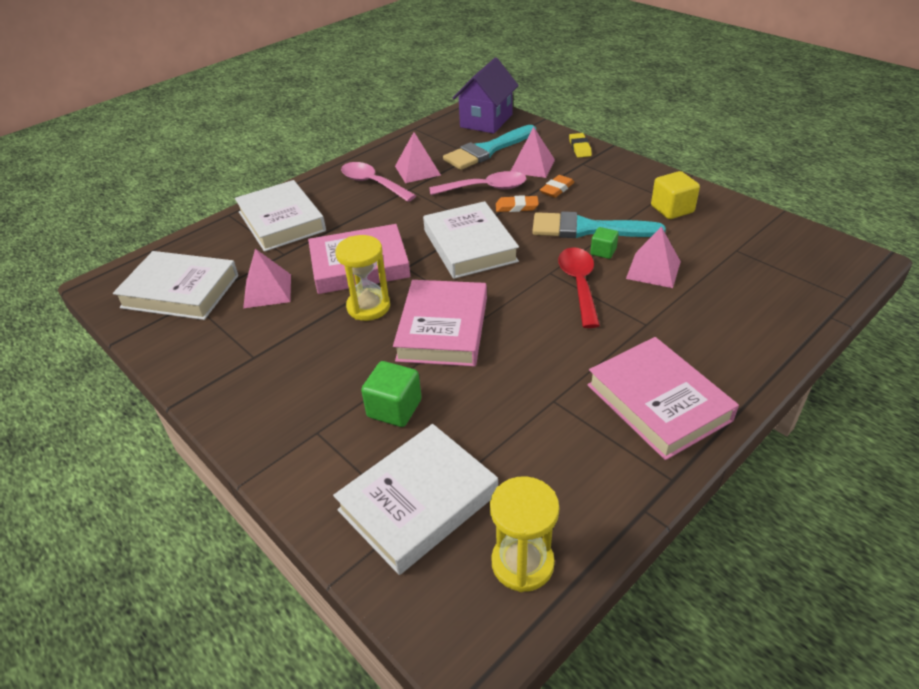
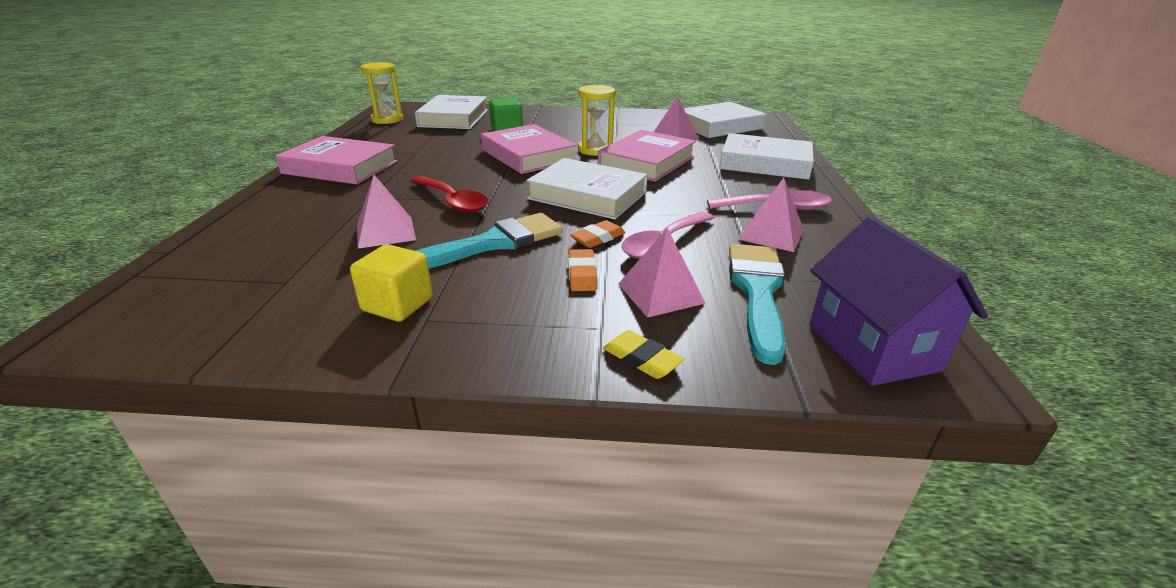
camera: 135 degrees right, 10 degrees down
green cube [590,227,619,259] -> none

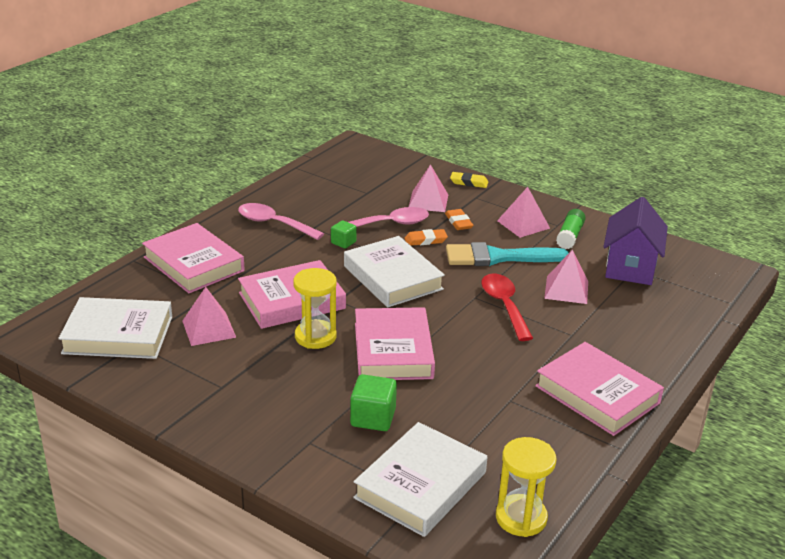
camera: 150 degrees left, 0 degrees up
yellow cube [350,244,433,322] -> green glue stick [556,209,586,249]
orange eraser [568,249,598,291] -> orange eraser turned 45 degrees counterclockwise [445,209,473,230]
yellow eraser [603,330,684,379] -> yellow eraser turned 60 degrees counterclockwise [450,172,488,188]
white book [719,133,814,180] -> pink book [142,223,245,293]
turquoise brush [729,244,786,365] -> none
pink pyramid [738,178,804,252] -> pink pyramid moved to [497,187,550,238]
purple house [809,216,988,386] -> purple house moved to [603,197,668,285]
none -> green cube [331,220,357,248]

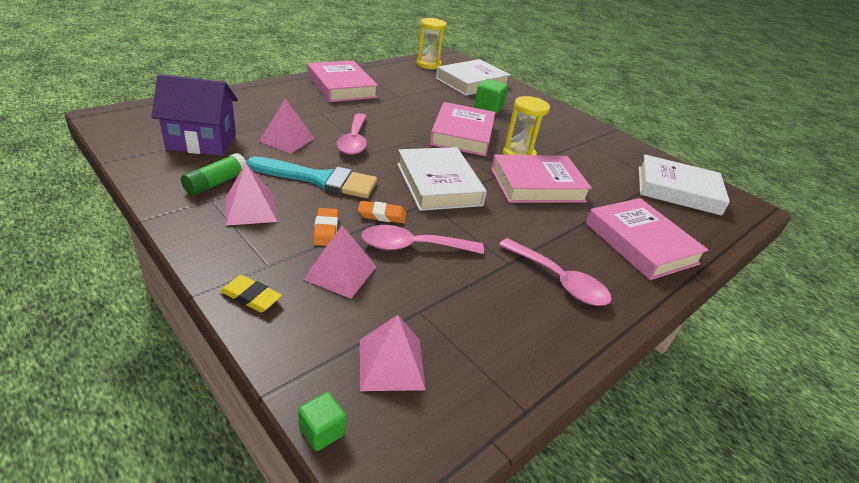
camera: 170 degrees left, 5 degrees up
pink pyramid [182,287,236,346] -> pink pyramid moved to [360,315,426,391]
green cube [331,220,357,248] -> green cube moved to [298,392,347,451]
red spoon [481,274,533,341] -> pink spoon [337,113,367,155]
purple house [603,197,668,285] -> purple house turned 60 degrees clockwise [151,74,238,156]

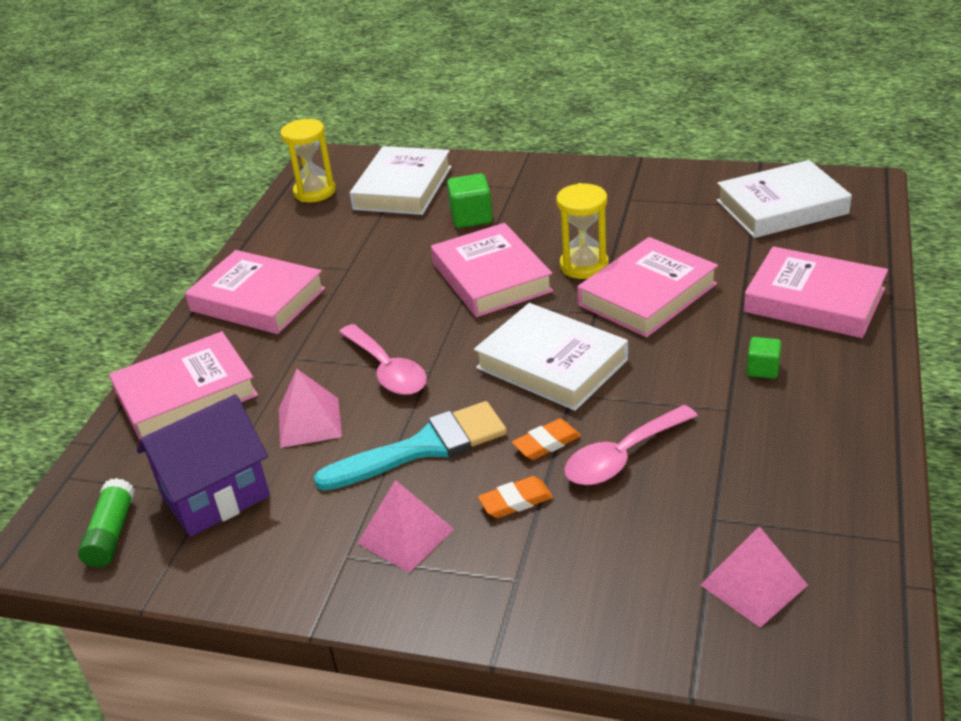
camera: 25 degrees left, 0 degrees up
green glue stick [181,153,248,196] -> green glue stick moved to [78,478,135,567]
yellow eraser [220,275,282,312] -> none
green cube [298,392,347,451] -> green cube moved to [747,337,781,379]
pink pyramid [303,225,376,299] -> none
orange eraser [313,208,338,246] -> orange eraser turned 75 degrees counterclockwise [478,476,553,518]
pink spoon [499,238,612,306] -> none
none -> pink book [109,331,258,440]

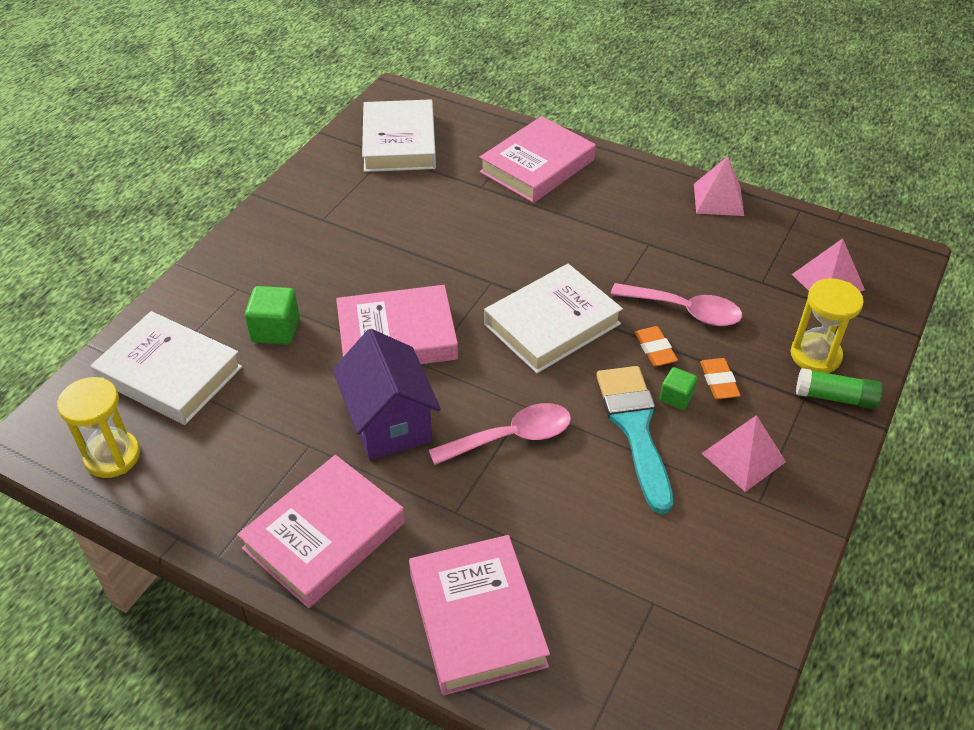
camera: 80 degrees left, 10 degrees up
green glue stick [78,478,135,567] -> green glue stick moved to [796,368,883,409]
purple house [137,394,270,537] -> purple house moved to [333,329,441,460]
pink pyramid [279,369,342,448] -> pink pyramid moved to [694,156,744,216]
yellow hourglass [556,183,609,279] -> yellow hourglass moved to [791,278,864,373]
pink spoon [564,405,698,485] -> pink spoon turned 45 degrees counterclockwise [610,283,742,326]
pink book [577,237,718,337] -> none
green cube [747,337,781,379] -> green cube moved to [660,367,698,410]

